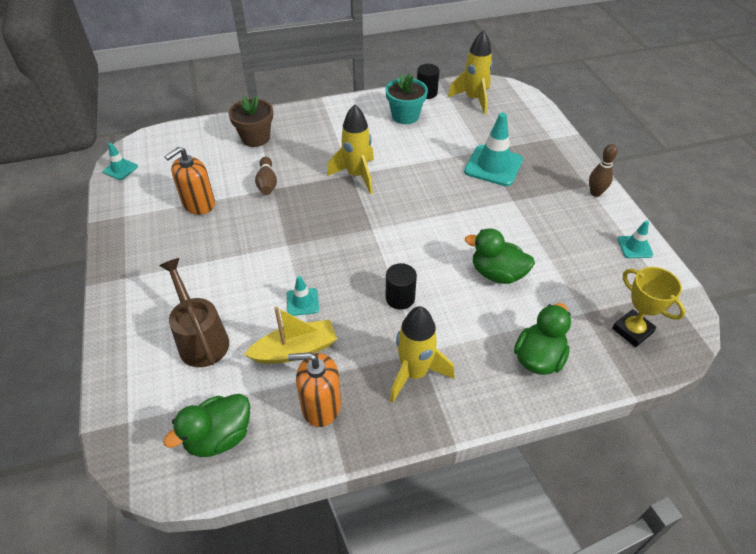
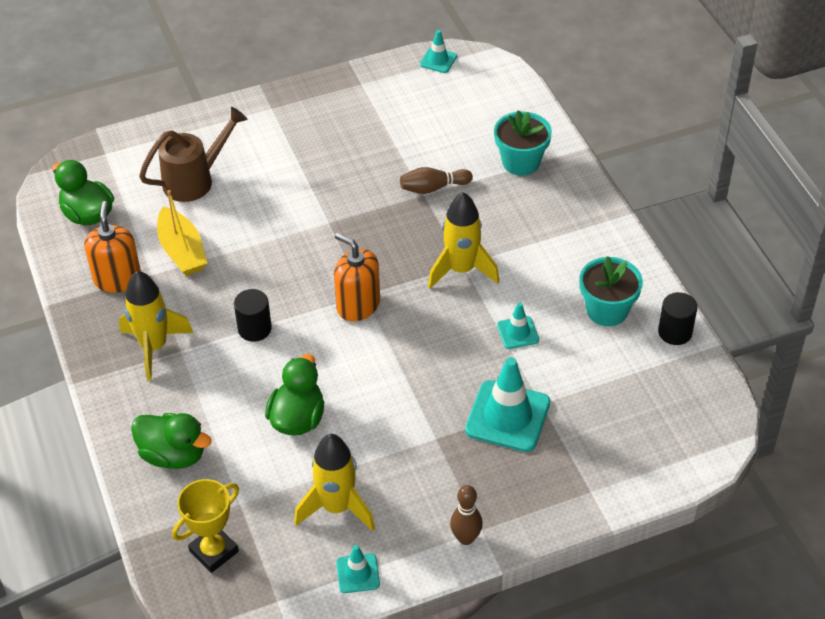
camera: 85 degrees right, 0 degrees up
orange soap dispenser [165,147,215,215] -> orange soap dispenser moved to [334,233,380,321]
brown flower pot [229,95,273,147] -> turquoise flower pot [494,110,552,176]
turquoise traffic cone [287,276,319,316] -> turquoise traffic cone moved to [497,302,539,349]
yellow rocket [448,30,493,115] -> yellow rocket moved to [294,434,375,531]

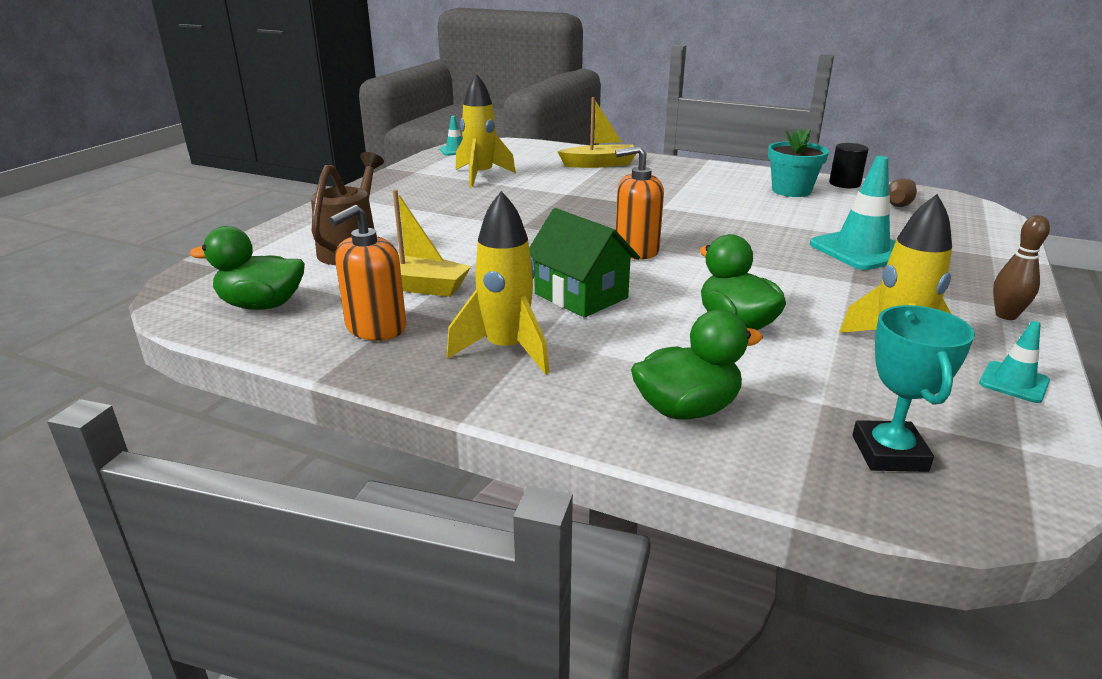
camera: 45 degrees left, 20 degrees down
orange soap dispenser [84,201,141,293] -> orange soap dispenser turned 90 degrees counterclockwise [329,205,406,341]
yellow trophy [172,479,239,573] -> turquoise trophy [852,305,975,472]
black cylinder [234,289,272,342] -> green house [529,208,640,317]
brown bowling pin [400,167,473,194] -> brown bowling pin moved to [889,179,917,207]
yellow rocket [428,192,500,289] -> yellow rocket moved to [456,73,516,188]
turquoise flower pot [494,110,552,176] -> yellow boat [557,97,636,168]
turquoise traffic cone [497,302,539,349] -> none

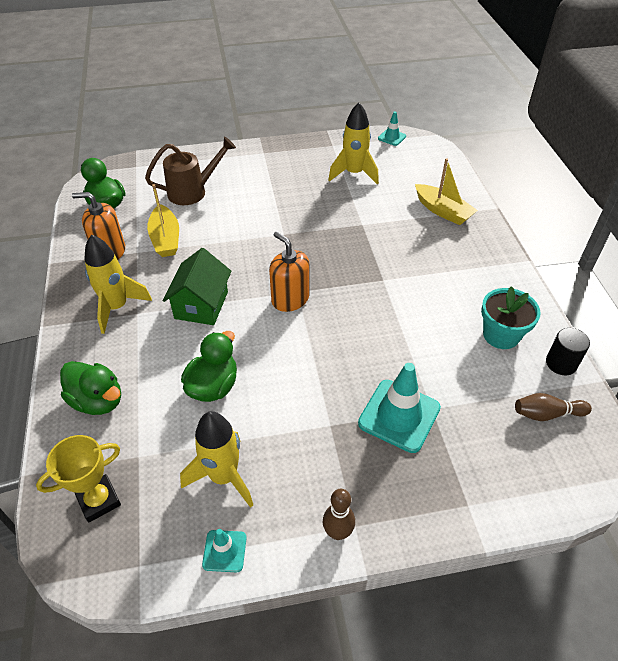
camera: 55 degrees right, 20 degrees up
turquoise trophy [852,305,975,472] -> yellow trophy [36,435,121,523]

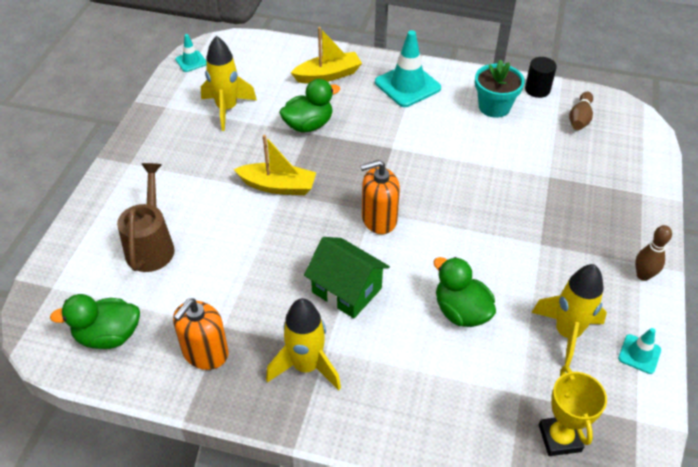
camera: 65 degrees left, 0 degrees up
green duck [60,361,121,415] -> green duck moved to [279,79,340,133]
yellow boat [147,184,179,257] -> yellow boat moved to [234,135,316,195]
turquoise traffic cone [358,363,441,453] -> turquoise traffic cone moved to [375,30,441,107]

